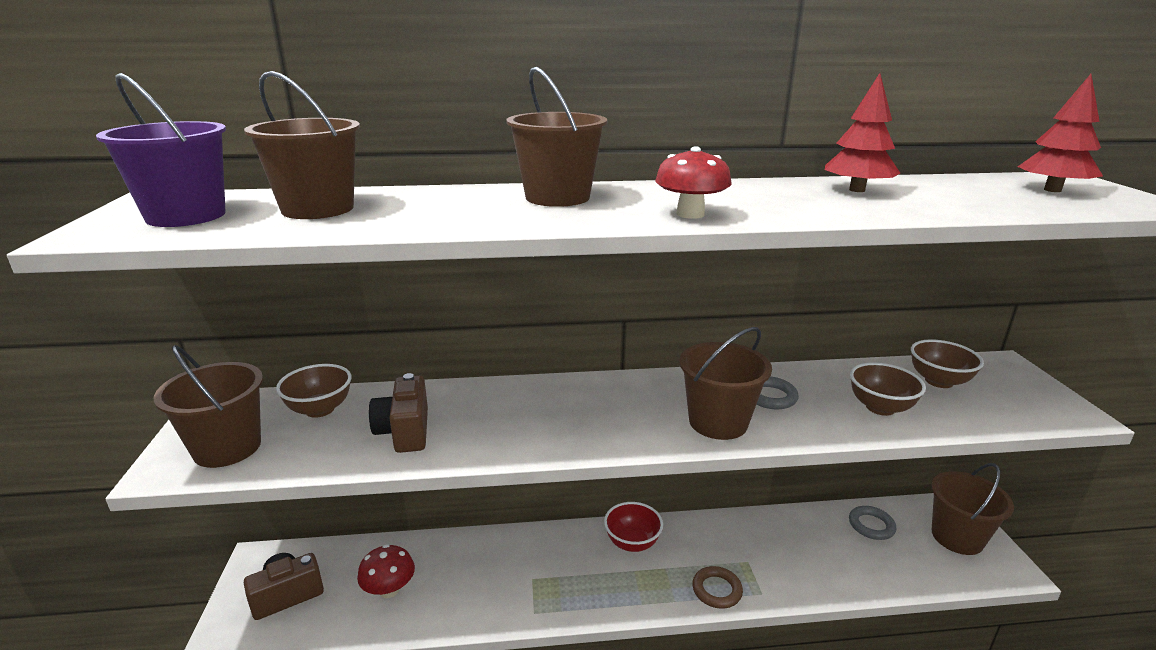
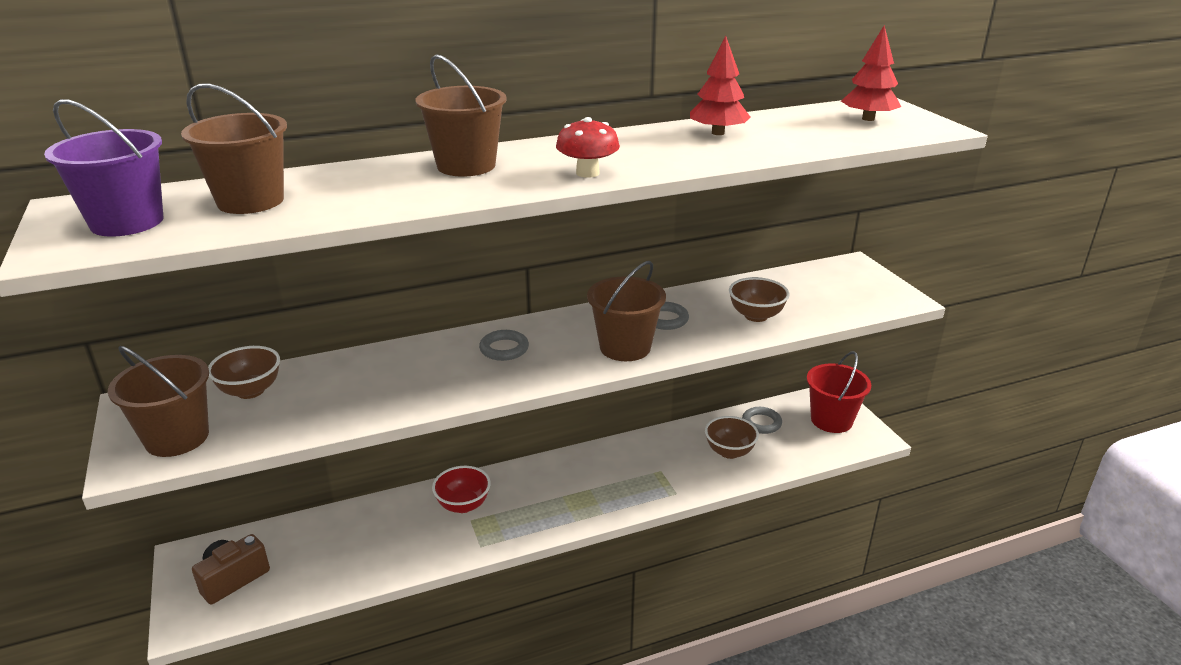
camera: 15 degrees left, 5 degrees up
red mushroom [357,544,415,598] -> none
brown camera [369,373,428,453] -> none
red bowl [604,502,663,552] -> red bowl moved to [432,466,491,513]
brown ring [692,566,743,609] -> none
brown bowl [911,339,984,388] -> brown bowl moved to [705,416,759,459]
brown bucket [932,463,1014,555] -> red bucket [807,351,871,433]
none -> grey ring [479,330,529,361]

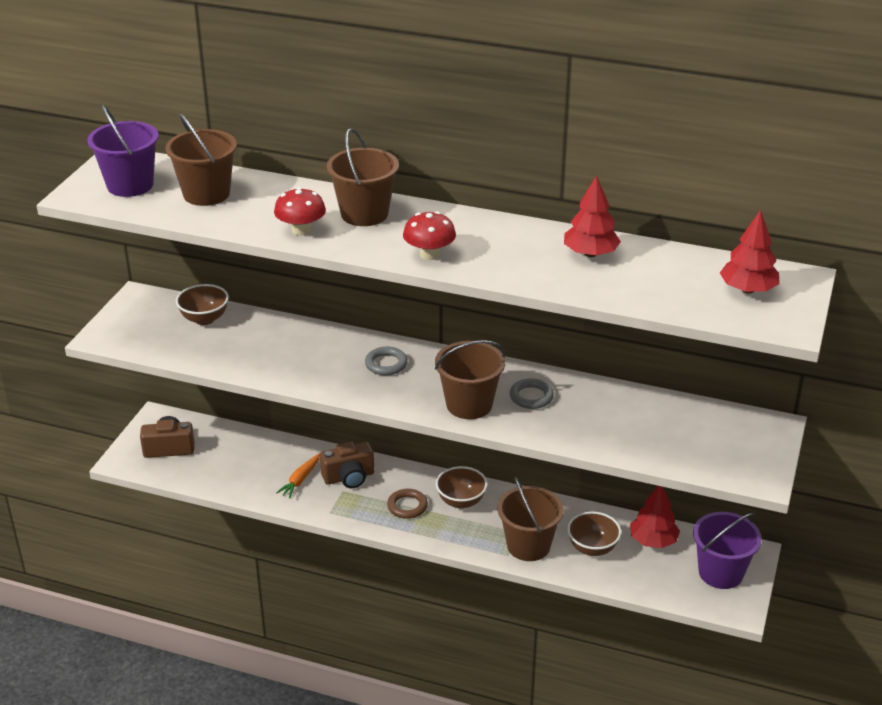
camera: 40 degrees right, 5 degrees up
brown bucket [108,346,209,457] -> brown bucket moved to [498,477,564,561]
red bowl [432,466,491,513] -> brown camera [320,442,374,488]
brown bowl [729,277,790,322] -> brown bowl moved to [436,466,488,509]
grey ring [742,407,782,434] -> red tree [630,486,680,548]
red bucket [807,351,871,433] -> purple bucket [693,512,762,589]
none -> red mushroom [274,187,326,236]
none -> orange carrot [276,453,320,498]
none -> brown ring [387,489,428,519]

